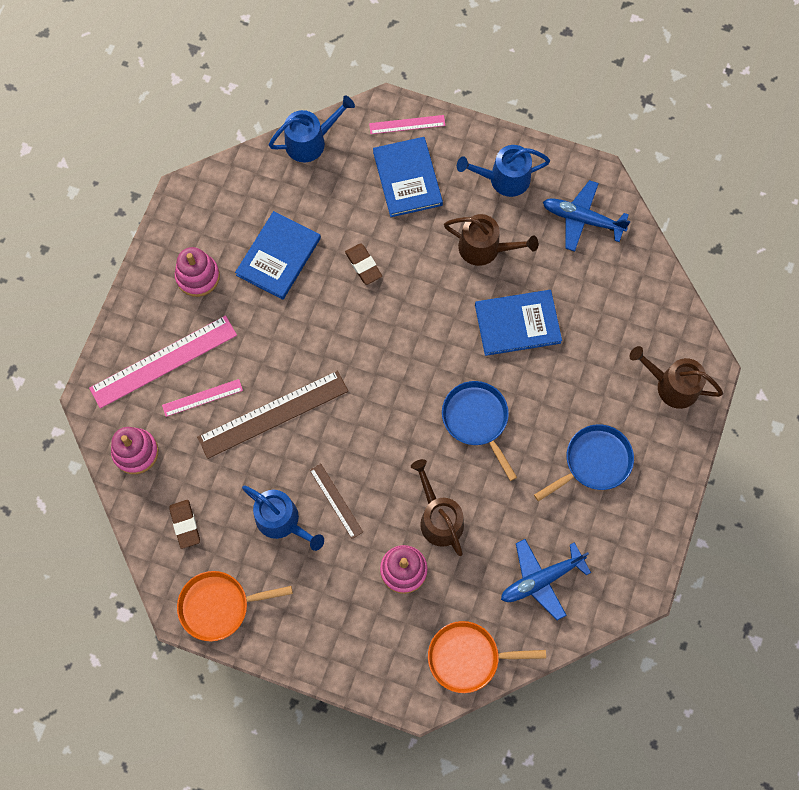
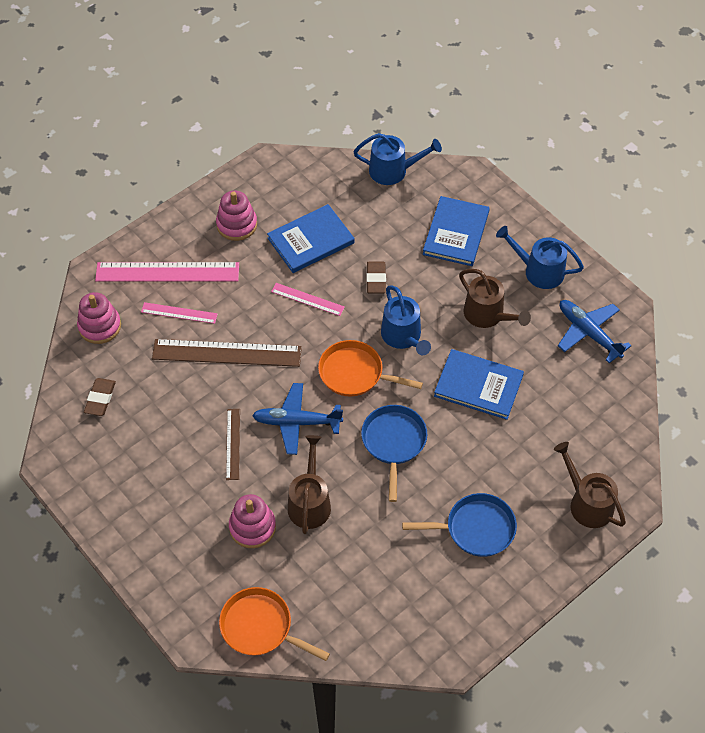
camera: 30 degrees right, 15 degrees down
orange pan [177,571,293,641] -> orange pan moved to [318,340,423,397]
blue watering can [242,485,324,551] -> blue watering can moved to [381,286,431,355]
pink ruler [369,115,446,134] -> pink ruler moved to [271,283,345,316]
blue plane [501,539,591,620] -> blue plane moved to [252,383,343,455]

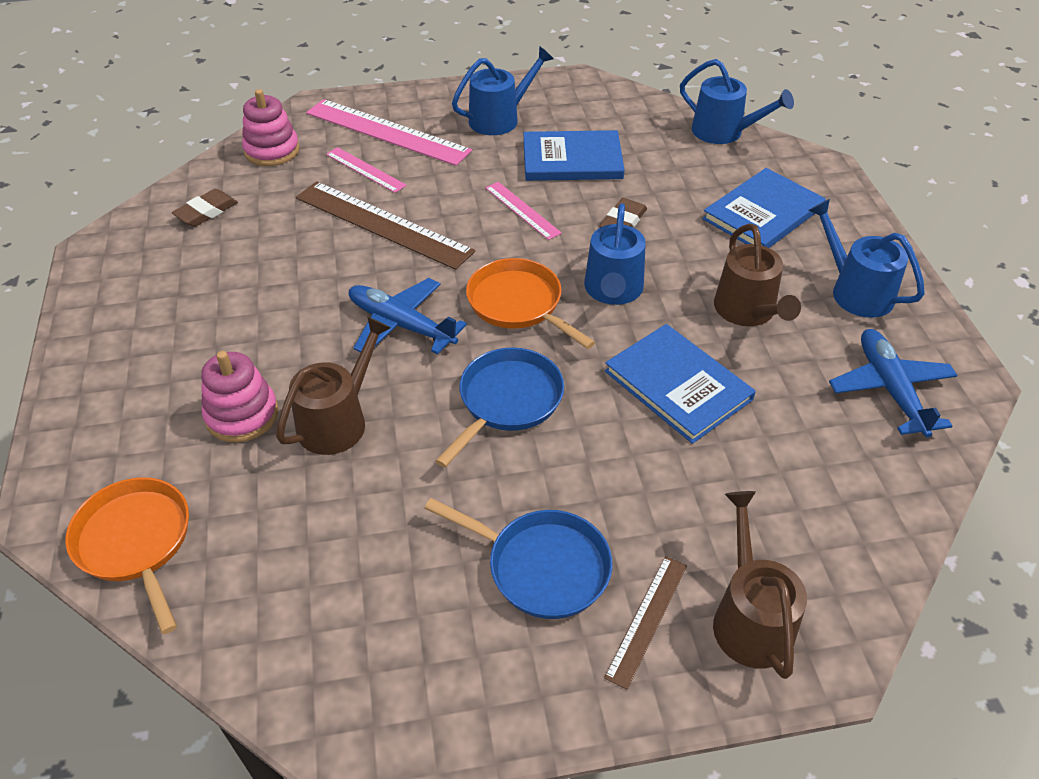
camera: 30 degrees right, 10 degrees down
pink stacking toy [216,191,257,241] -> blue watering can [452,46,554,135]
brown ruler [226,409,240,480] -> brown ruler moved to [604,556,687,690]

